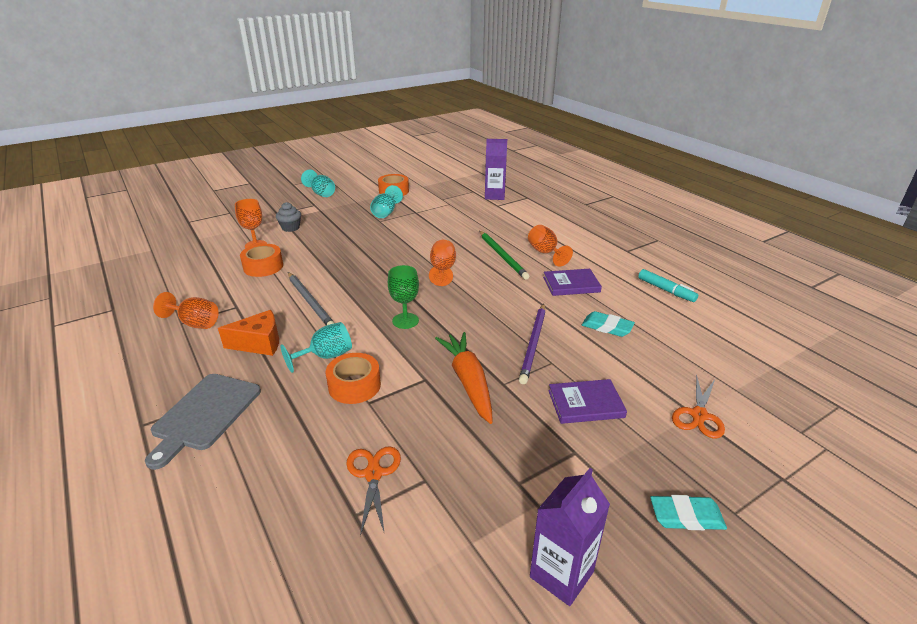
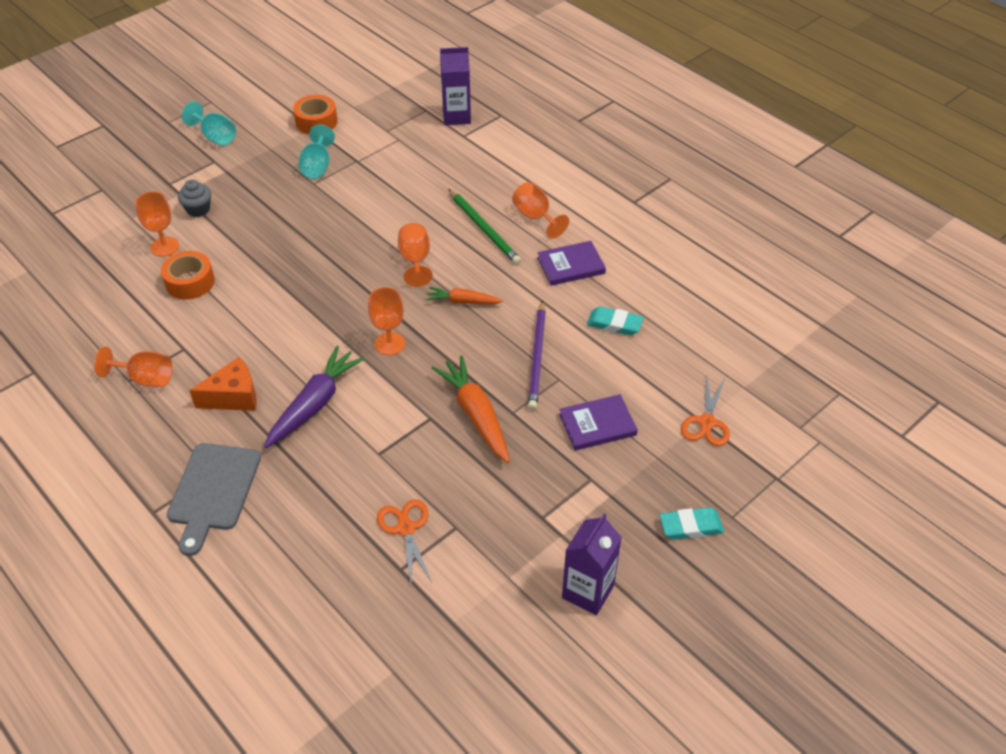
camera: 10 degrees left, 15 degrees up
turquoise goblet [280,322,352,373] -> purple carrot [264,346,365,448]
grey pencil [288,272,334,326] -> none
orange tape [326,353,381,404] -> none
green goblet [388,265,419,329] -> orange goblet [368,287,405,355]
turquoise marker [638,269,698,302] -> none
none -> orange carrot [426,287,503,304]

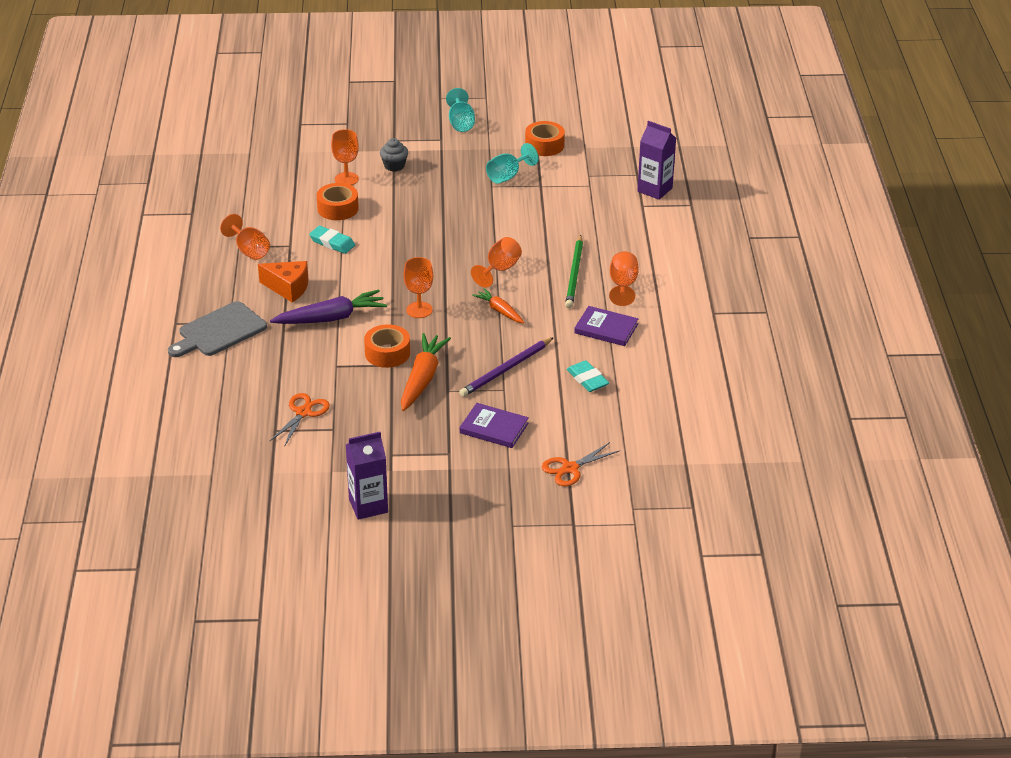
camera: 40 degrees right, 10 degrees down
turquoise eraser [659,507,724,540] -> turquoise eraser moved to [309,226,355,254]
none -> orange tape [364,324,410,368]

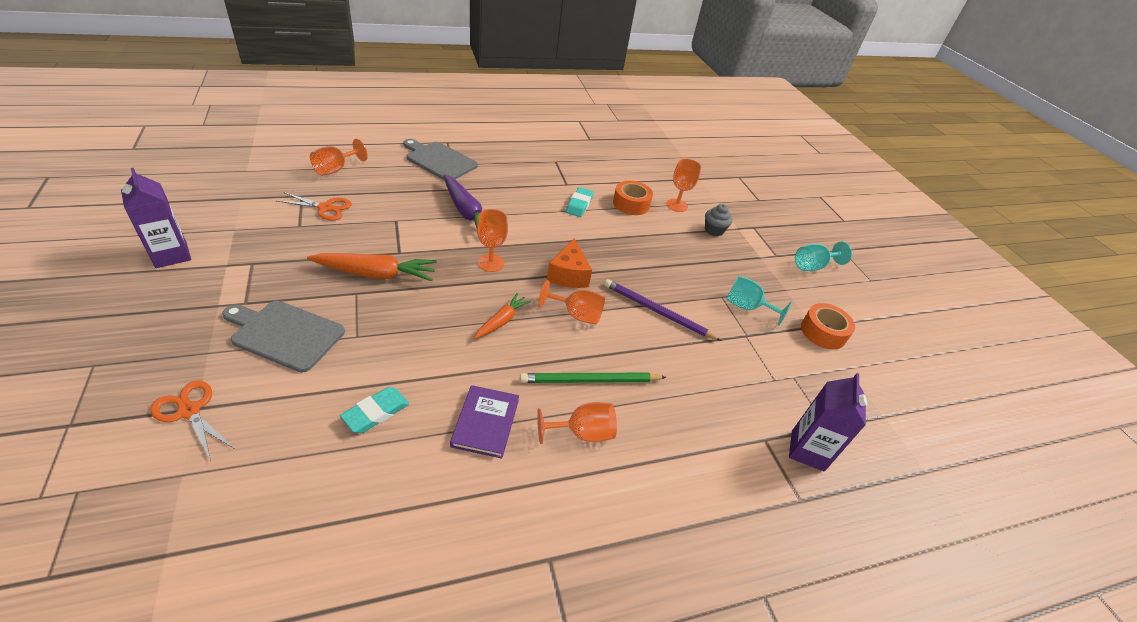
camera: 70 degrees right, 5 degrees up
orange goblet [220,214,270,260] -> orange goblet moved to [310,139,368,176]
orange cheese [258,261,308,302] -> orange cheese moved to [547,238,592,288]
orange tape [364,324,410,368] -> none
purple pencil [459,337,554,397] -> purple pencil moved to [604,279,722,341]
purple book [460,403,529,448] -> grey cutting board [222,301,345,373]

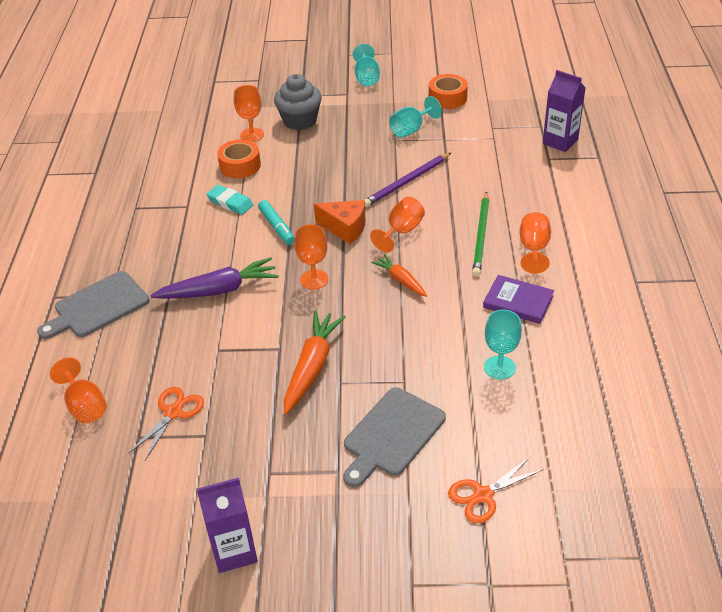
camera: 65 degrees left, 0 degrees up
turquoise eraser [340,387,409,433] -> turquoise goblet [484,309,522,380]
grey cupcake [705,204,733,236] -> grey cupcake [274,74,322,130], size x1.67
none -> turquoise marker [258,200,295,245]

